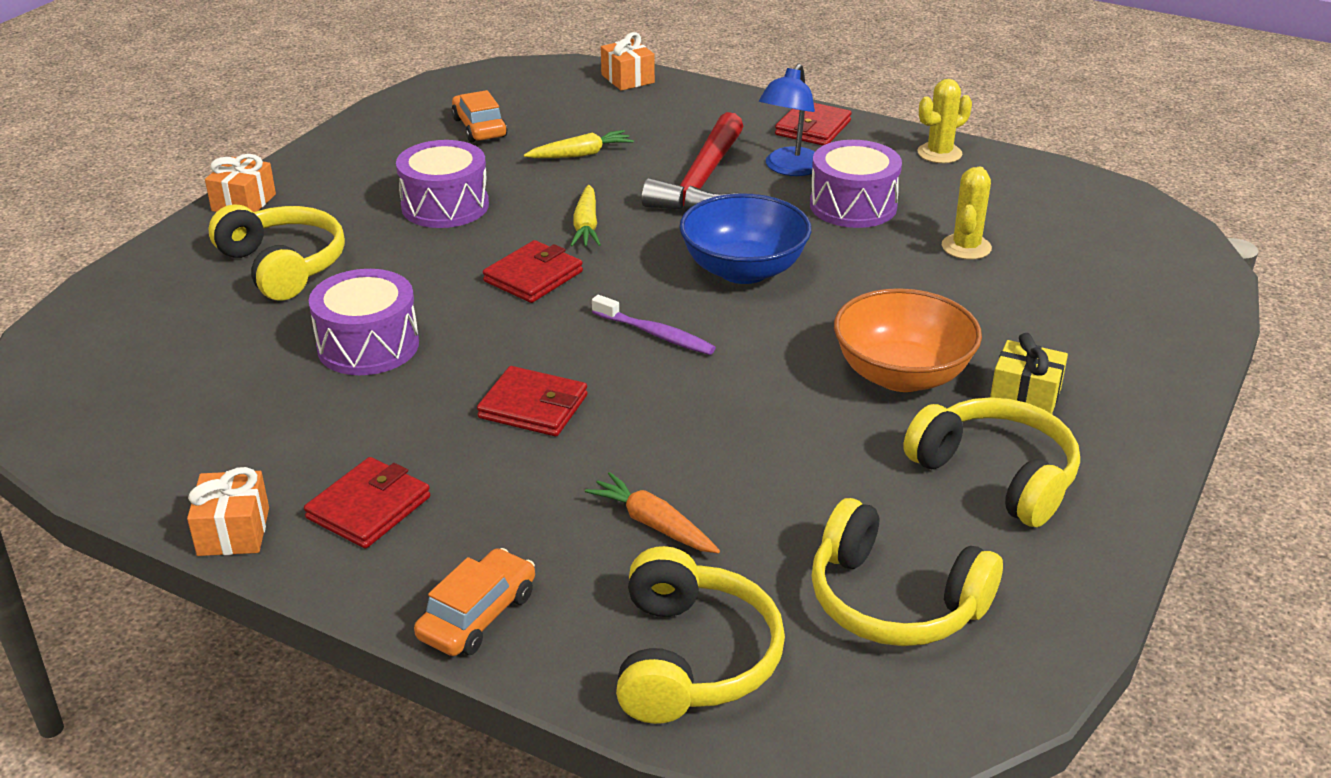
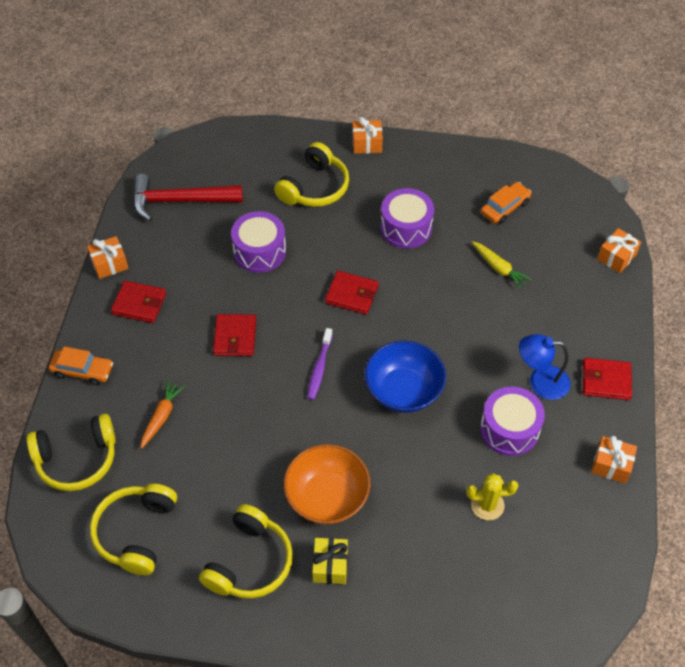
camera: 70 degrees right, 20 degrees up
yellow carrot [570,185,601,246] -> none
red hammer [641,112,743,211] -> red hammer moved to [133,174,243,221]
yellow cactus [918,79,972,163] -> orange gift [591,436,637,483]

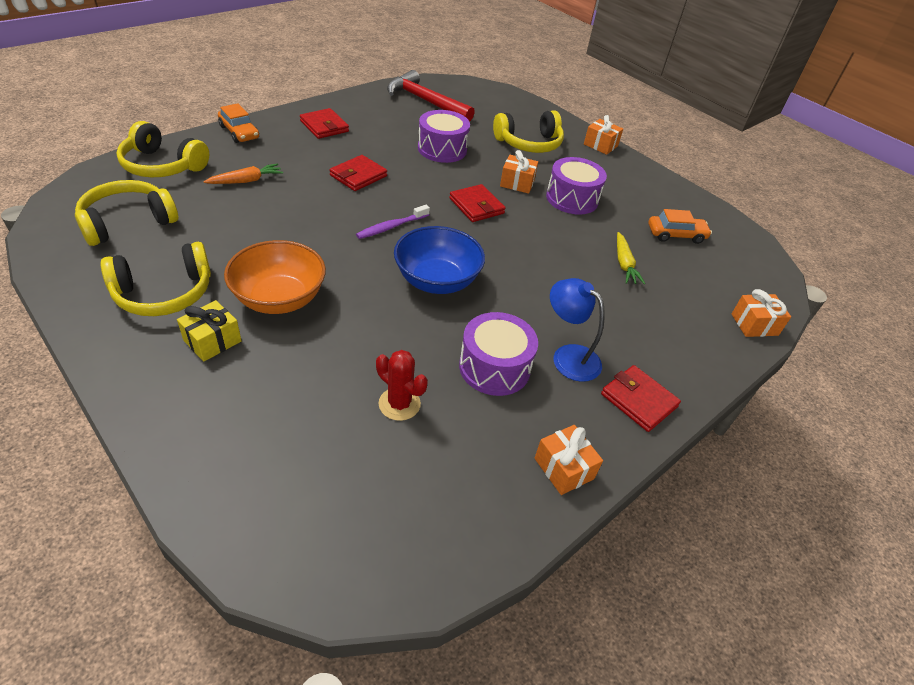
camera: 35 degrees right, 10 degrees down
orange gift [87,236,129,279] -> orange gift moved to [500,150,538,194]
yellow cactus [467,473,518,520] -> red cactus [376,350,428,421]

